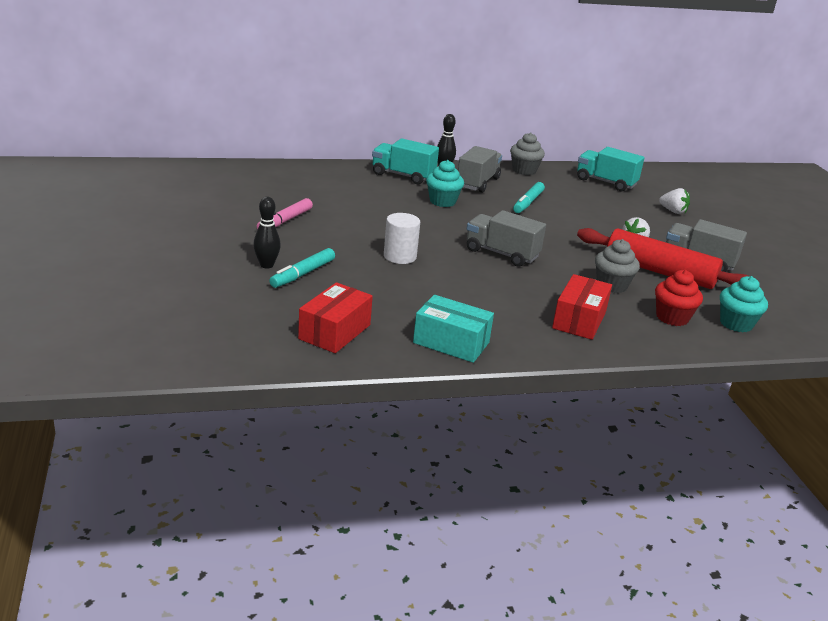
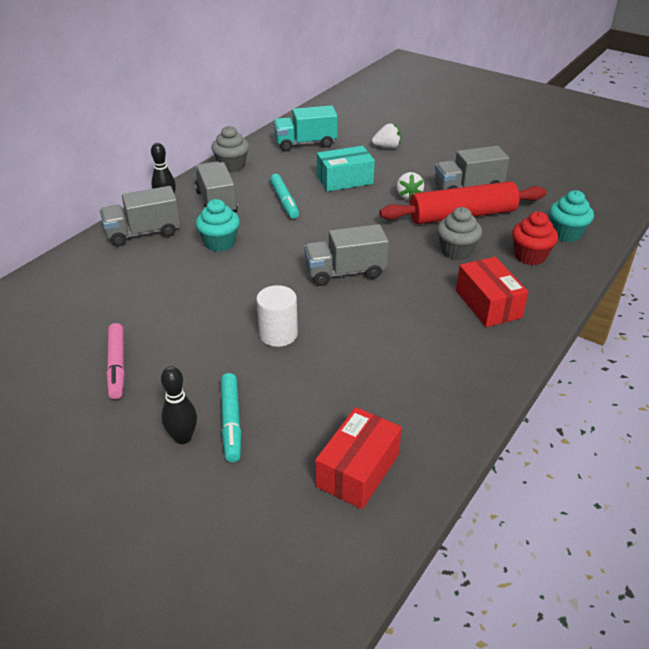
camera: 40 degrees left, 10 degrees up
red box [298,282,373,353] -> red box turned 45 degrees clockwise [315,407,402,509]
turquoise truck [372,138,439,184] -> grey truck [100,186,180,246]
turquoise box [413,295,494,363] -> turquoise box moved to [317,146,375,192]

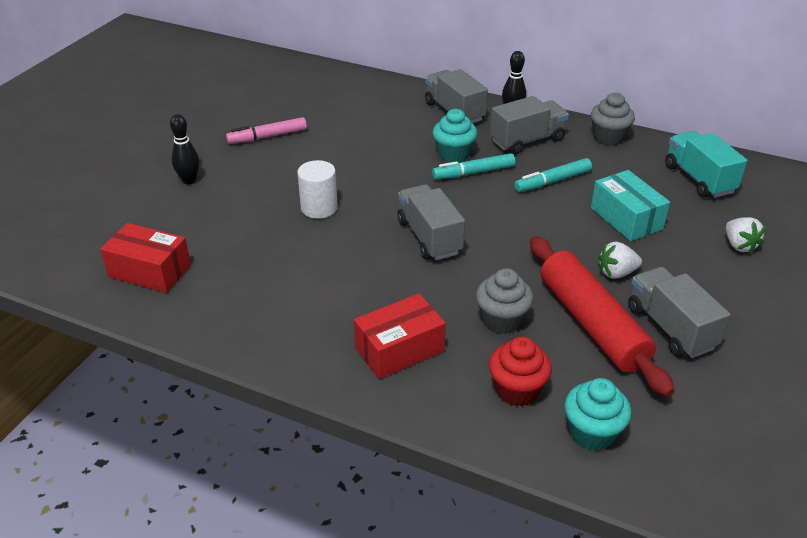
camera: 80 degrees right, 0 degrees up
turquoise marker [221,373,241,462] -> turquoise marker moved to [432,153,515,180]

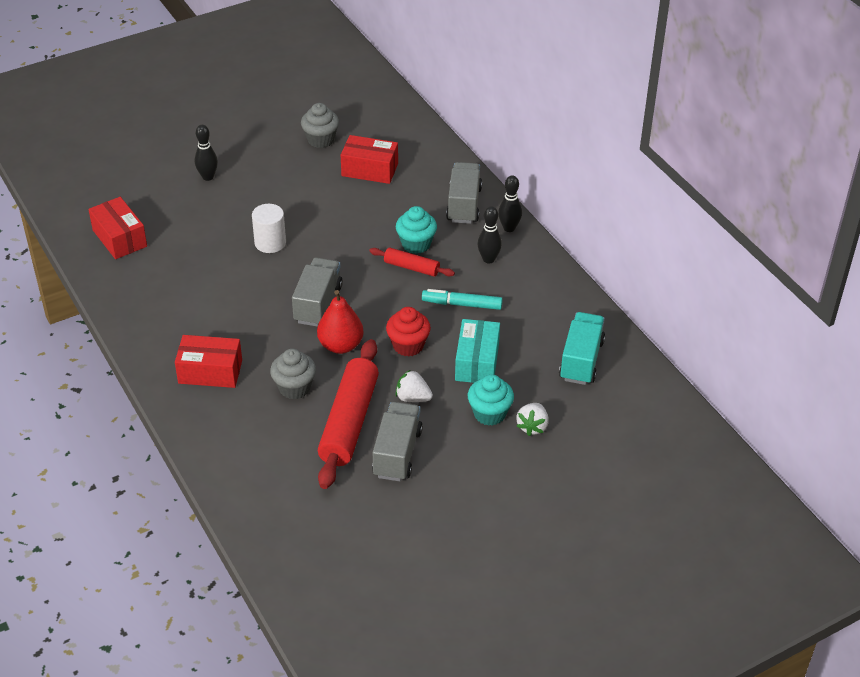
camera: 35 degrees right, 5 degrees up
pink marker [226,117,307,144] -> none
turquoise marker [432,153,515,180] -> red rolling pin [369,248,455,277]
red cupcake [489,337,552,407] -> red cupcake moved to [386,307,431,357]
grey truck [490,96,569,154] -> black bowling pin [477,206,502,264]
turquoise cupcake [564,378,632,451] -> turquoise cupcake moved to [468,374,514,426]
grey cupcake [591,92,635,145] -> grey cupcake moved to [301,103,339,148]
none -> red pear [317,290,364,354]
none -> red box [341,135,398,184]

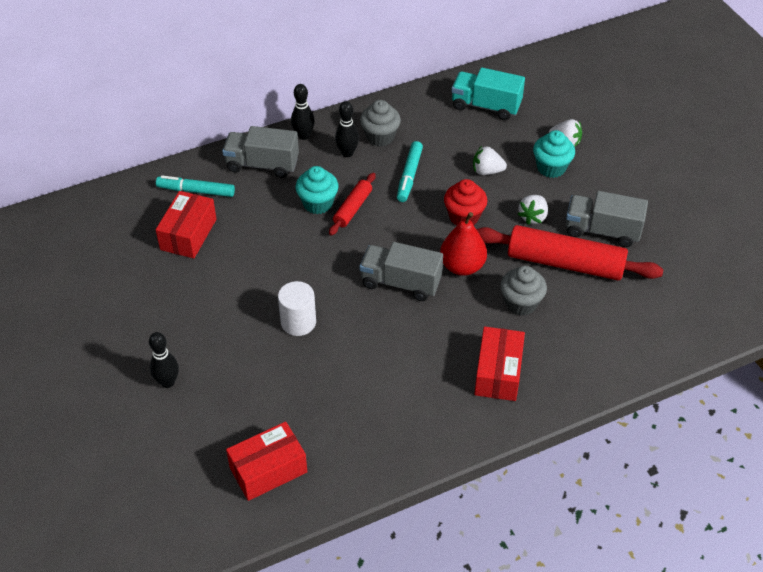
camera: 85 degrees left, 5 degrees up
grey cupcake [301,103,339,148] -> grey cupcake moved to [360,100,401,147]
turquoise box [455,319,500,383] -> white strawberry [473,146,507,175]
none -> turquoise marker [156,175,235,197]

